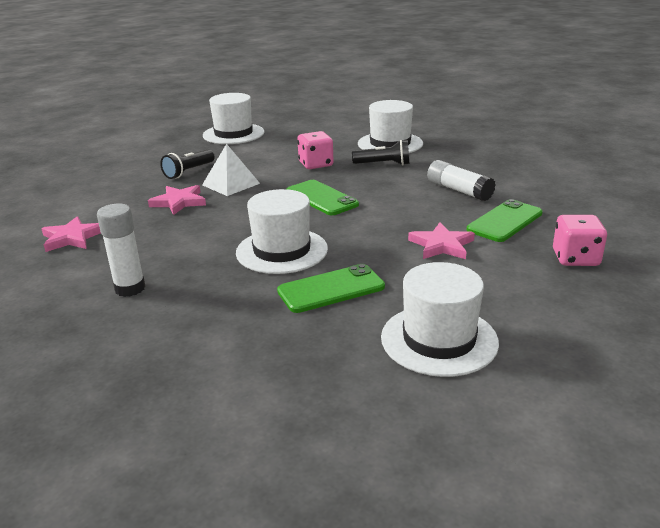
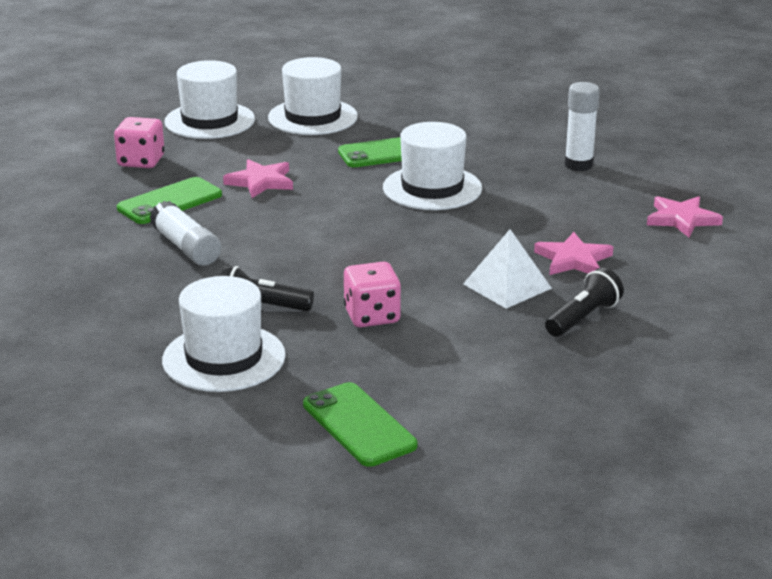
camera: 175 degrees left, 0 degrees up
white hat [203,93,265,144] -> white hat moved to [164,60,255,139]
green phone [287,180,359,215] -> green phone moved to [303,382,417,467]

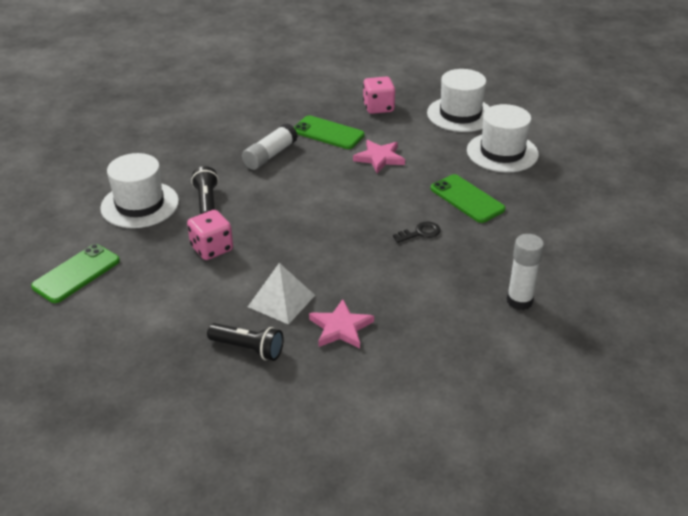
camera: 70 degrees right, 10 degrees up
white hat [383,122,482,210] -> black key [393,221,441,243]
pink star [647,196,723,238] -> none

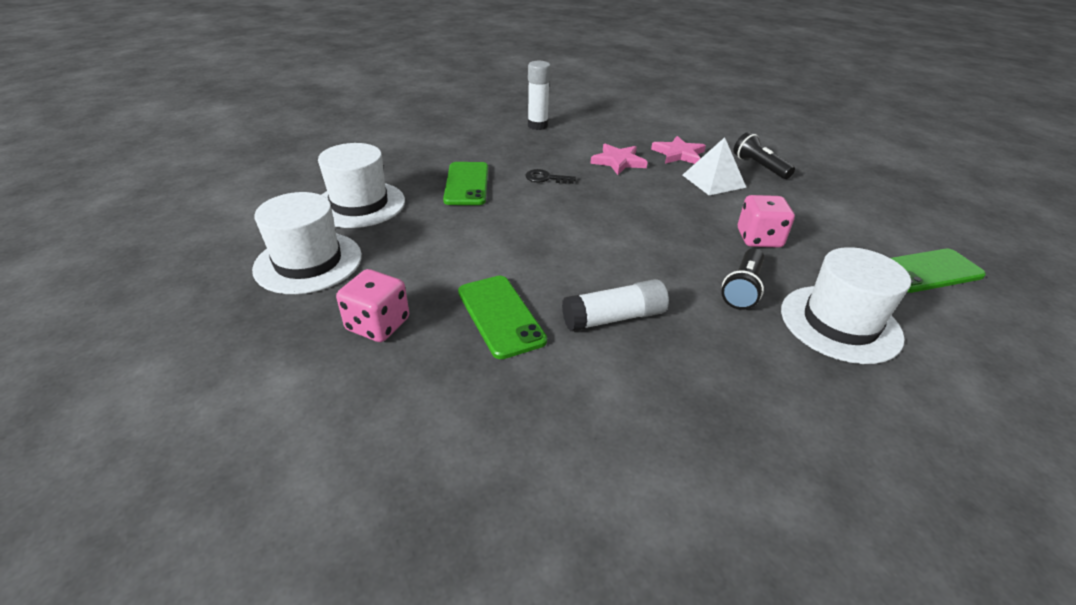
camera: 145 degrees left, 0 degrees up
pink star [353,140,405,173] -> pink star moved to [590,144,648,175]

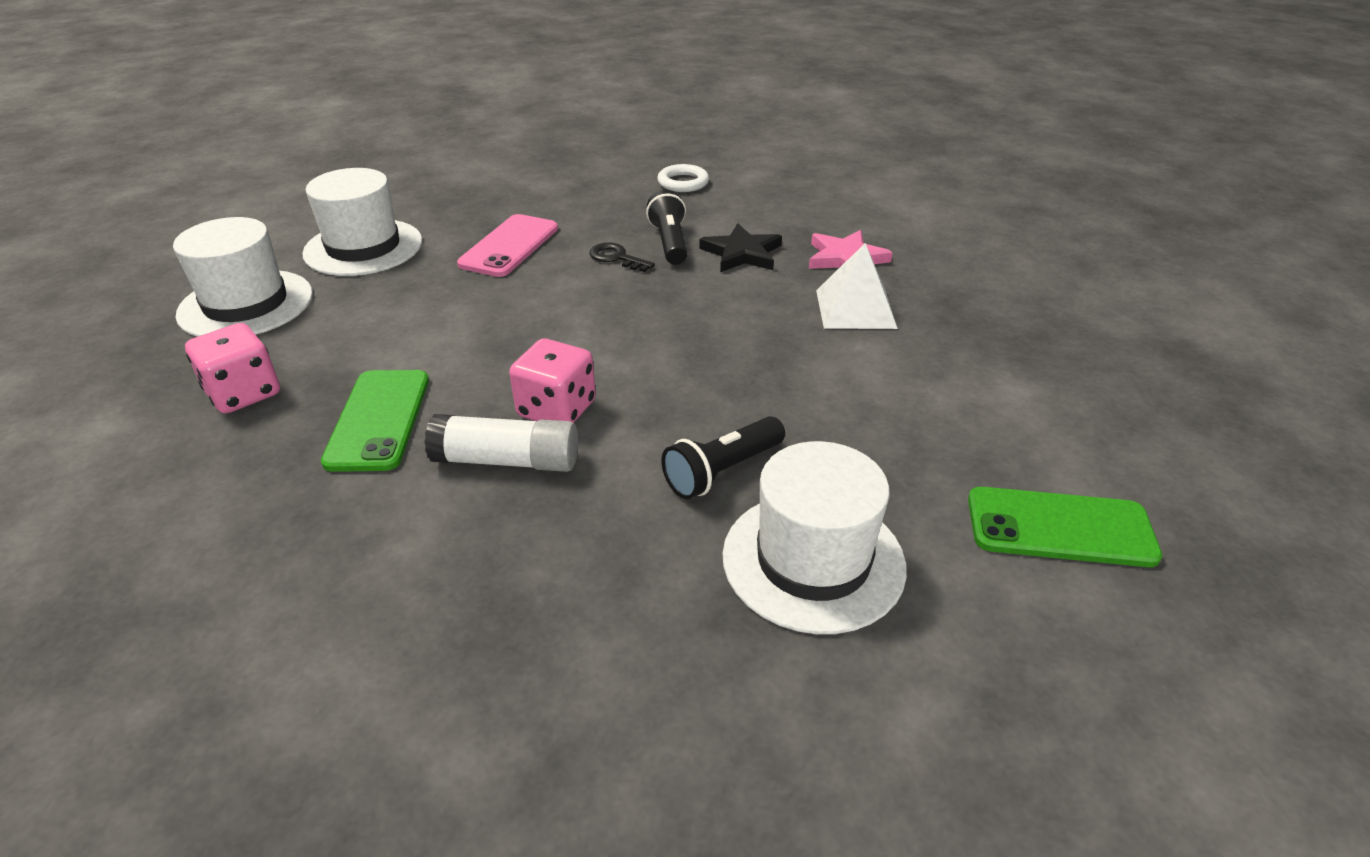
camera: 25 degrees right, 0 degrees up
green phone [443,162,488,205] -> pink phone [457,214,558,277]
white glue stick [528,61,551,130] -> white ring [657,164,709,192]
pink star [590,144,648,175] -> black star [699,223,782,272]
black flashlight [733,132,795,179] -> black flashlight moved to [646,190,687,265]
pink dice [738,195,795,248] -> pink dice moved to [509,338,596,423]

